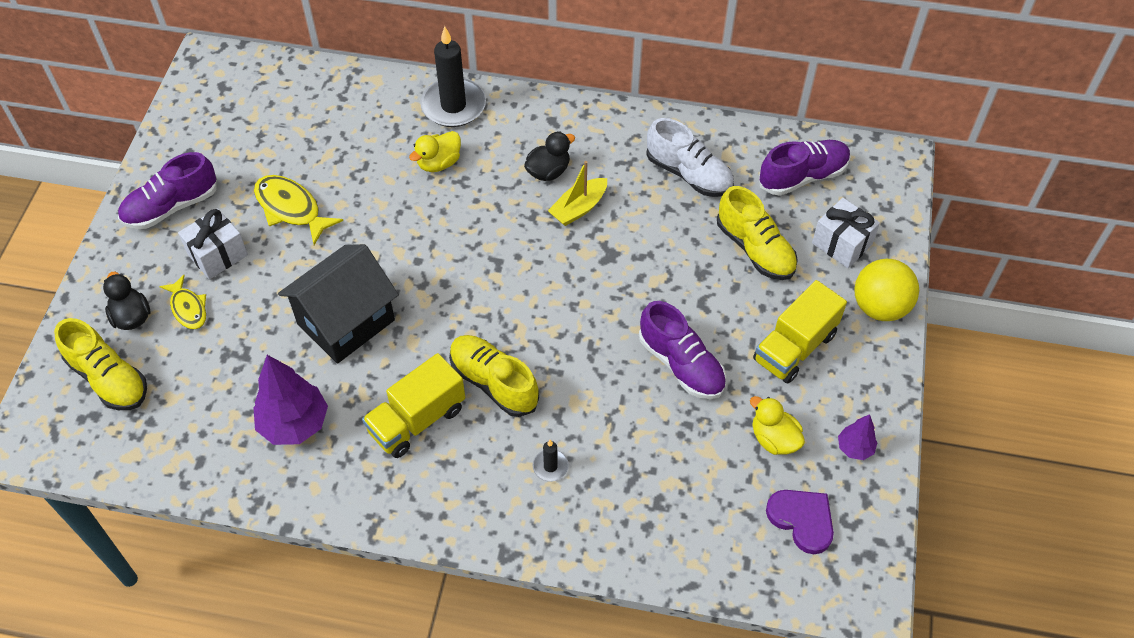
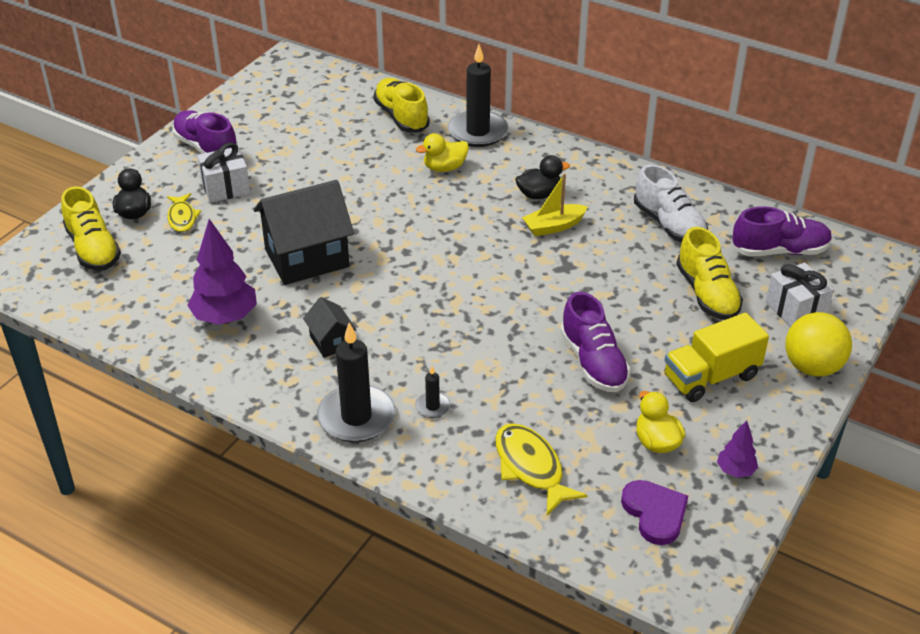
camera: 20 degrees right, 15 degrees down
purple shoe [118,152,217,229] -> purple shoe turned 60 degrees clockwise [172,110,239,154]
yellow fish [254,175,343,245] -> yellow fish moved to [495,423,588,515]
yellow truck [362,353,465,458] -> black house [303,297,356,358]
yellow shoe [449,335,539,417] -> yellow shoe moved to [373,78,430,132]
none -> black candle [317,322,395,442]

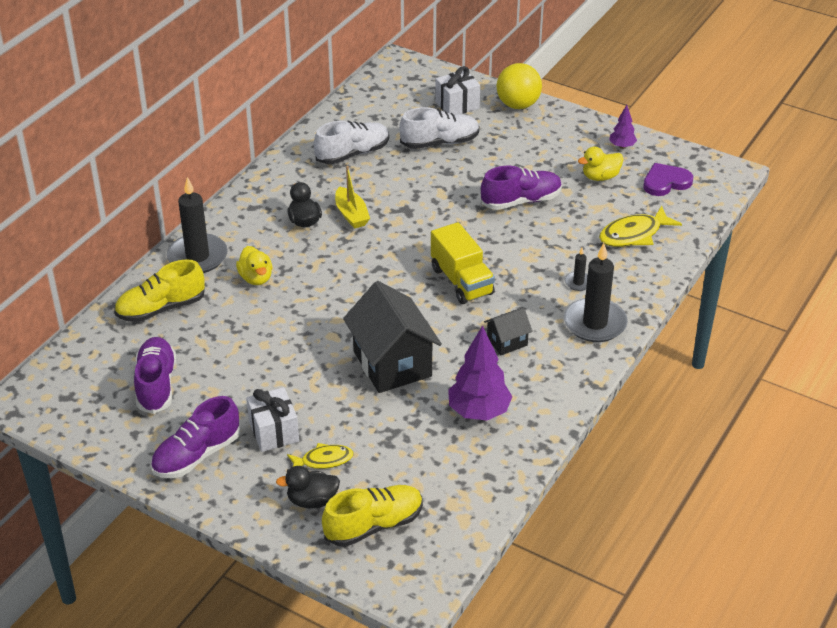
camera: 90 degrees left, 0 degrees up
yellow truck [664,313,769,402] -> yellow truck moved to [431,222,495,304]
yellow shoe [676,227,743,320] -> white shoe [399,107,480,149]
purple shoe [732,206,832,256] -> purple shoe moved to [134,337,176,414]

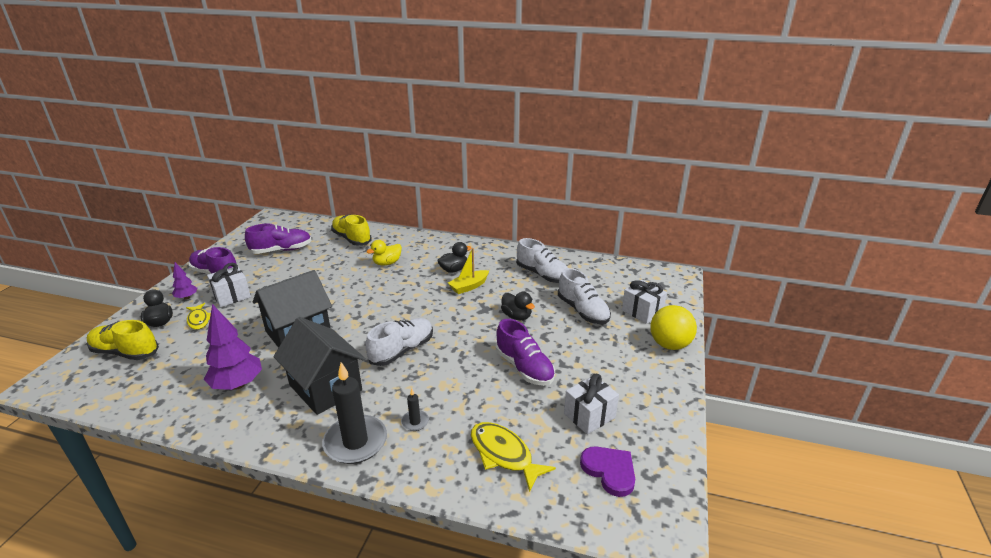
camera: 75 degrees right, 10 degrees down
black candle [167,177,228,273] -> none
yellow shoe [322,485,423,547] -> yellow shoe turned 150 degrees clockwise [87,320,159,360]
yellow truck [431,222,495,304] -> white shoe [366,318,433,366]
black house [484,308,533,355] -> black house [273,317,366,415], size x2.06
yellow duck [578,147,624,181] -> white gift [564,374,619,434]
purple tree [610,105,637,149] -> purple tree moved to [172,262,197,300]
none -> black duck [501,292,535,320]

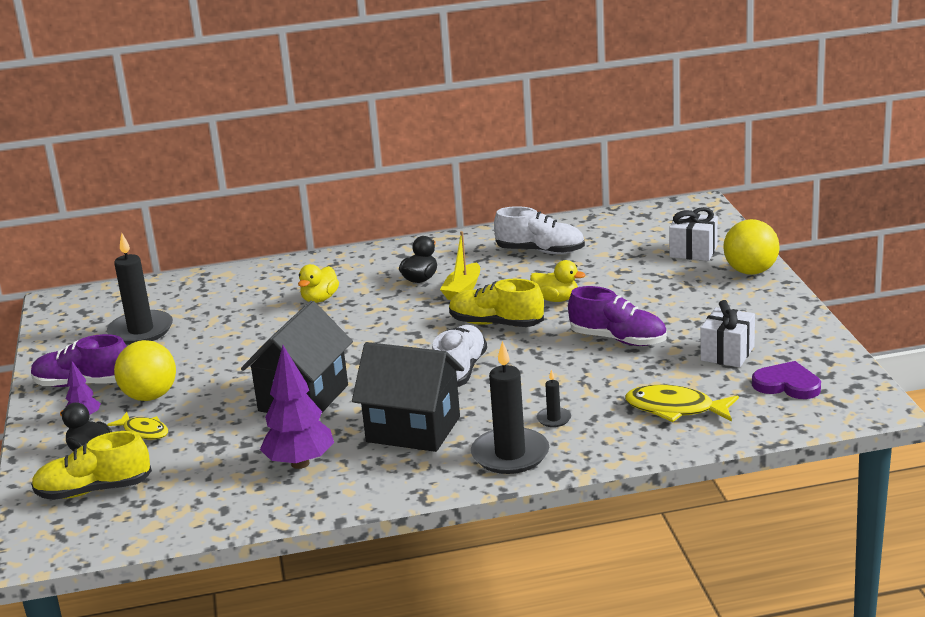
camera: 25 degrees left, 5 degrees down
white gift [207,263,251,307] -> yellow ball [114,340,176,401]
purple shoe [245,224,312,254] -> black candle [107,233,173,345]
yellow shoe [331,215,372,246] -> yellow shoe moved to [449,279,544,327]
black duck [501,292,535,320] -> yellow duck [530,260,585,302]
white shoe [558,268,611,324] -> none

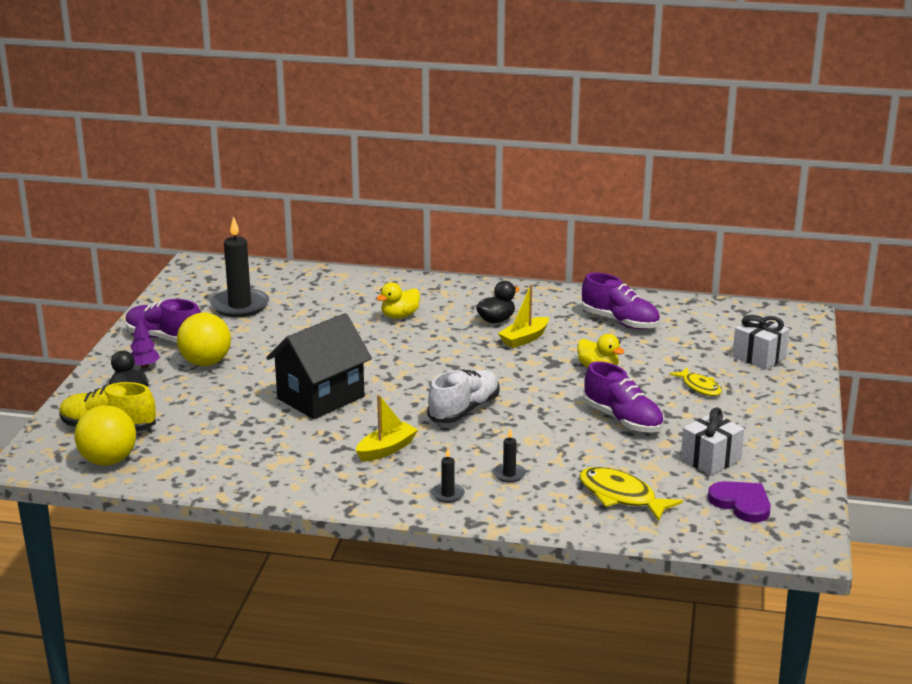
camera: 20 degrees right, 0 degrees up
yellow fish [107,412,168,440] -> yellow fish moved to [669,368,722,396]
purple tree [260,345,334,469] -> none
black house [352,342,464,452] -> yellow boat [356,394,418,461]
yellow shoe [449,279,544,327] -> none
black candle [471,341,549,474] -> black candle [431,448,465,503], size x0.46
white shoe [494,206,585,254] -> purple shoe [582,272,660,329]
yellow ball [723,219,780,275] -> yellow ball moved to [74,405,136,466]

